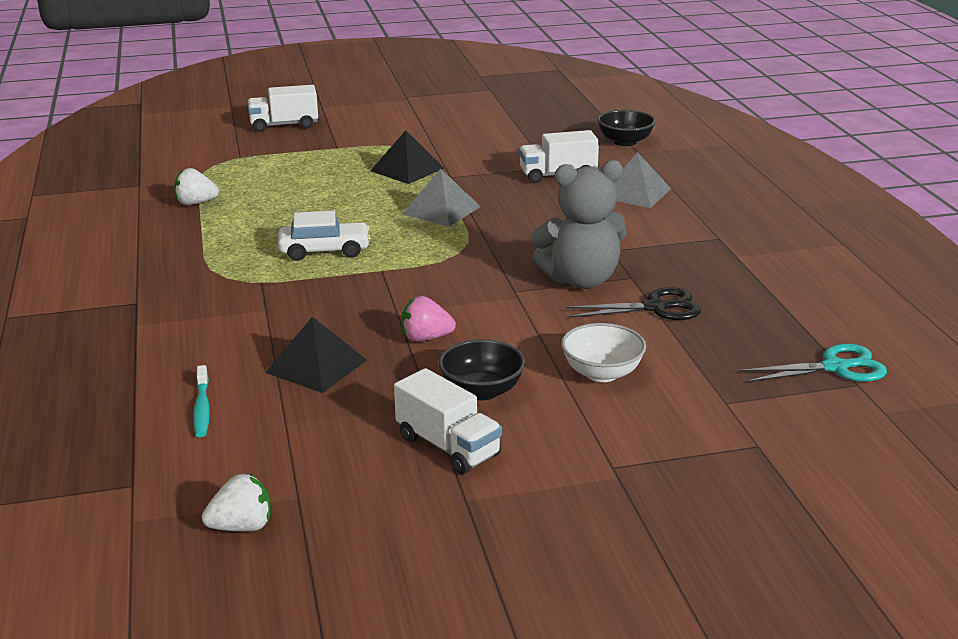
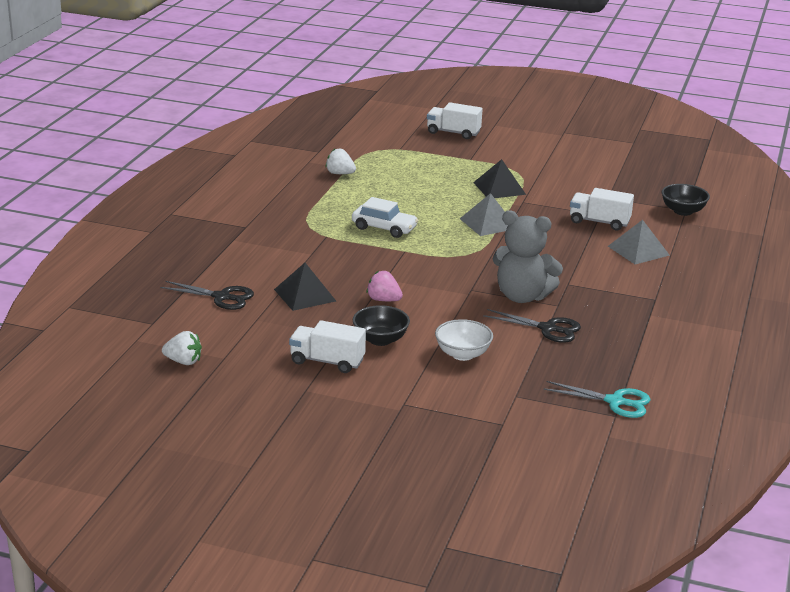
camera: 30 degrees right, 0 degrees up
turquoise toothbrush [193,365,210,437] -> black scissors [160,281,254,310]
white truck [394,368,502,474] -> white truck turned 120 degrees clockwise [289,320,366,373]

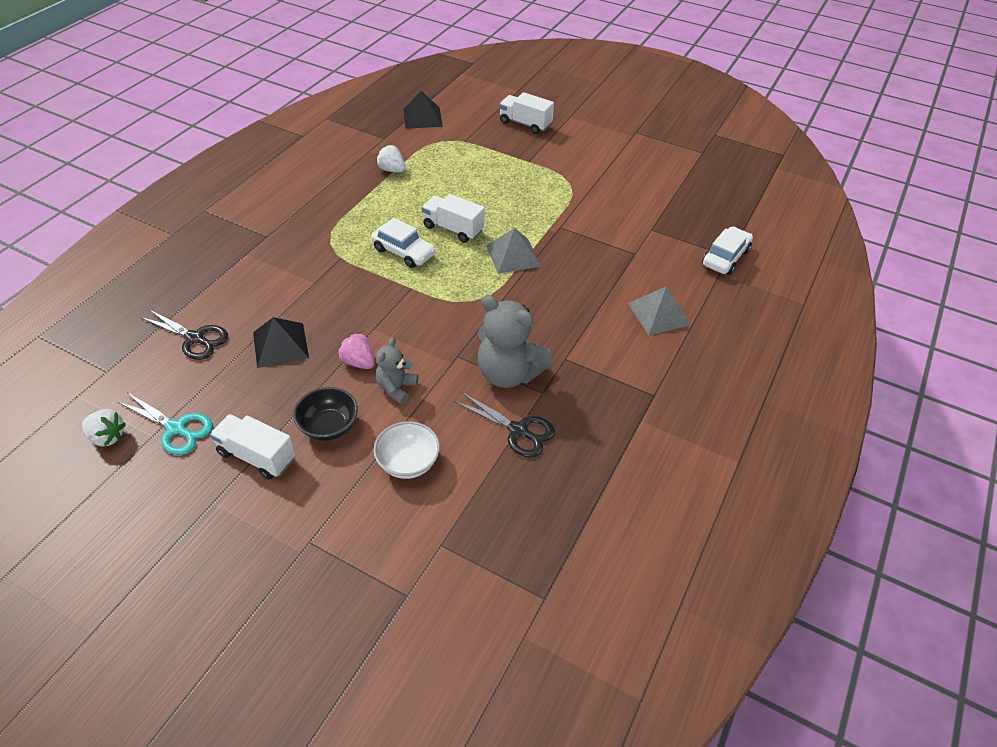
camera: 10 degrees right, 20 degrees up
black pyramid [473,159,526,198] -> black pyramid moved to [403,91,443,129]
turquoise scissors [543,381,651,418] -> turquoise scissors moved to [118,392,213,455]
white truck [570,188,634,230] -> white truck moved to [422,194,485,243]
black bowl [662,184,710,216] -> white car [702,227,753,275]
none -> grey teddy bear [376,338,418,404]

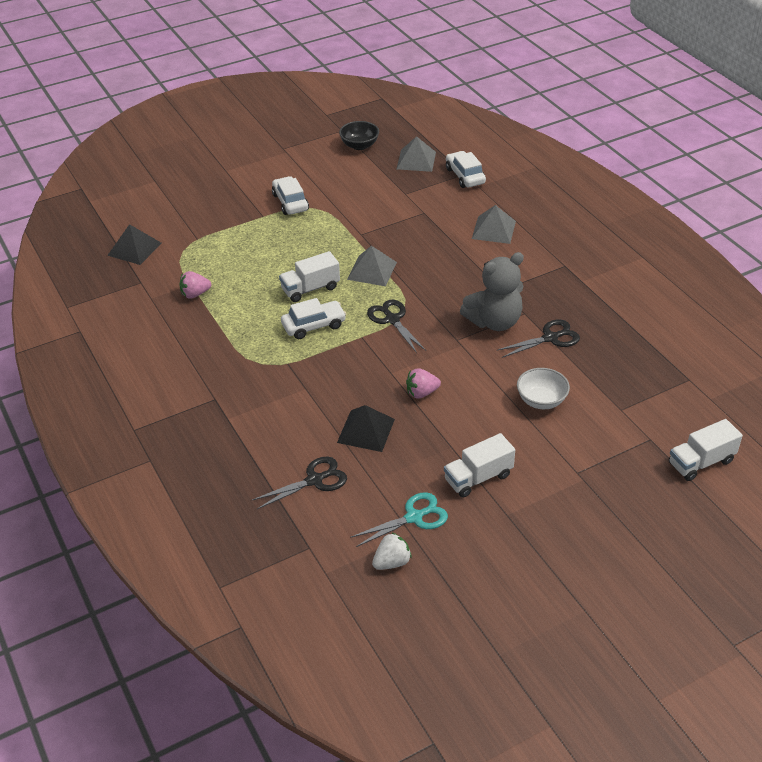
camera: 55 degrees left, 5 degrees down
black bowl [293,387,358,441] -> black bowl moved to [339,121,379,150]
white strawberry [376,145,406,173] -> pink strawberry [179,271,211,299]
grey teddy bear [376,338,418,404] -> none
white truck [499,92,554,134] -> white truck moved to [669,419,743,481]
none -> white car [272,176,309,215]
none -> black scissors [367,300,426,353]
none -> grey pyramid [397,136,436,172]

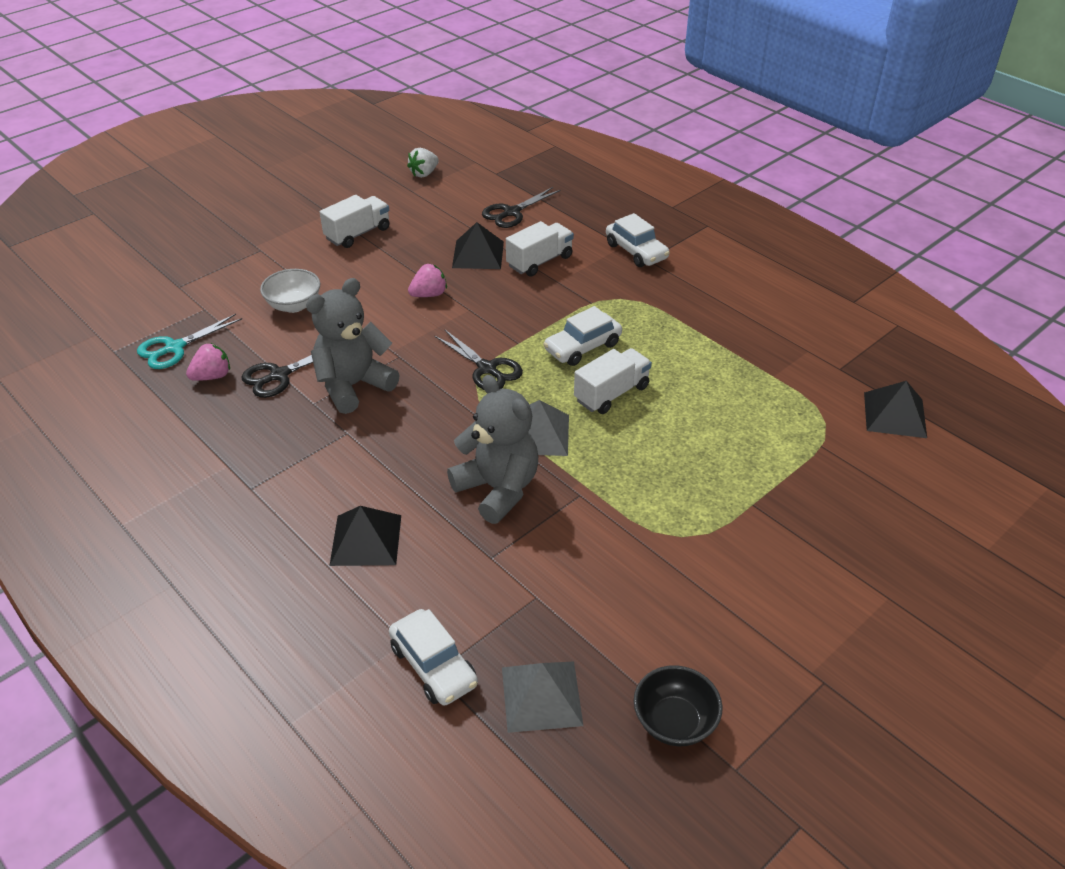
camera: 165 degrees right, 0 degrees up
pink strawberry [179,271,211,299] -> pink strawberry moved to [186,343,230,381]
white car [272,176,309,215] -> white car moved to [606,213,670,267]
turquoise scissors [350,492,448,547] -> turquoise scissors moved to [137,314,242,369]
grey pyramid [472,205,516,244] -> black pyramid [329,506,401,566]
white truck [669,419,743,481] -> white truck moved to [506,221,574,277]
none -> grey teddy bear [447,375,538,524]

